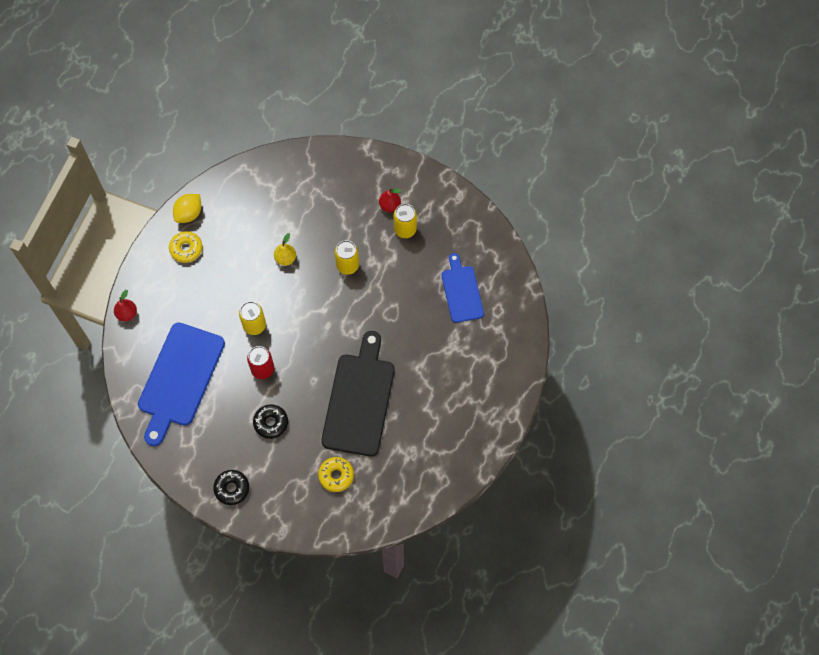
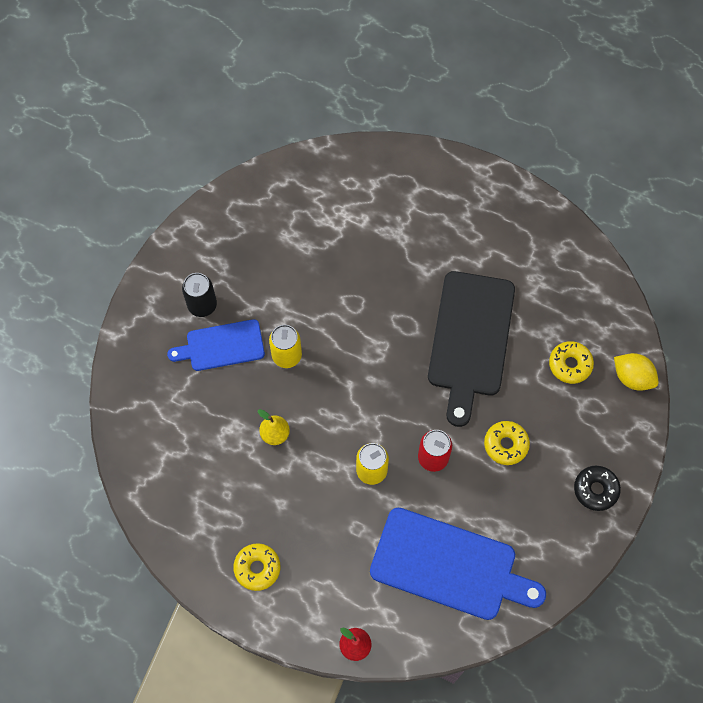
camera: 90 degrees left, 0 degrees up
yellow lemon [173,194,201,223] -> yellow lemon moved to [614,353,659,391]
black donut [253,404,288,439] -> yellow donut [484,421,530,465]
black cutting board [321,331,395,456] -> black cutting board turned 90 degrees counterclockwise [428,271,515,427]
red pear [379,188,401,212] -> black can [182,273,217,317]
yellow can [394,204,417,238] -> none
blue cutting board [442,253,484,323] -> blue cutting board moved to [167,319,265,371]

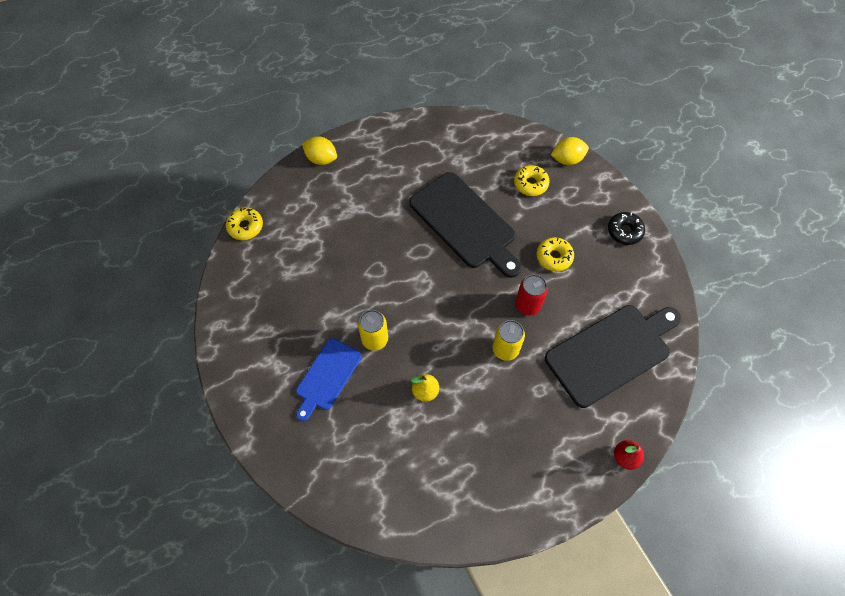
camera: 50 degrees left, 5 degrees down
black can [182,273,217,317] -> none
yellow donut [233,543,281,591] -> yellow donut moved to [226,207,263,240]
blue cutting board [370,508,546,620] -> black cutting board [545,305,681,408]
none -> yellow lemon [302,136,337,165]

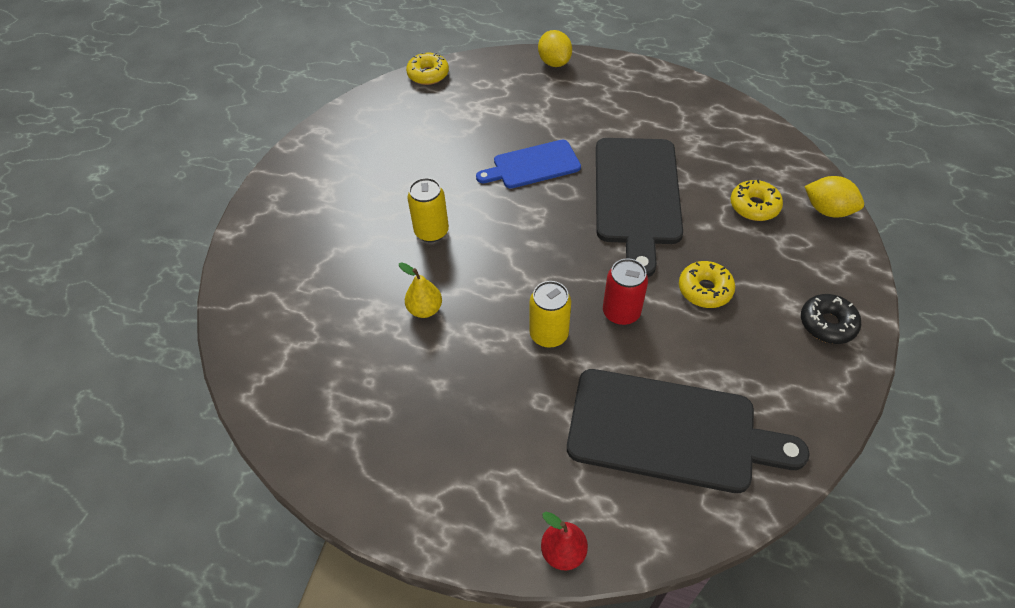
camera: 45 degrees right, 10 degrees down
blue cutting board [296,338,362,421] -> blue cutting board moved to [476,140,581,189]

